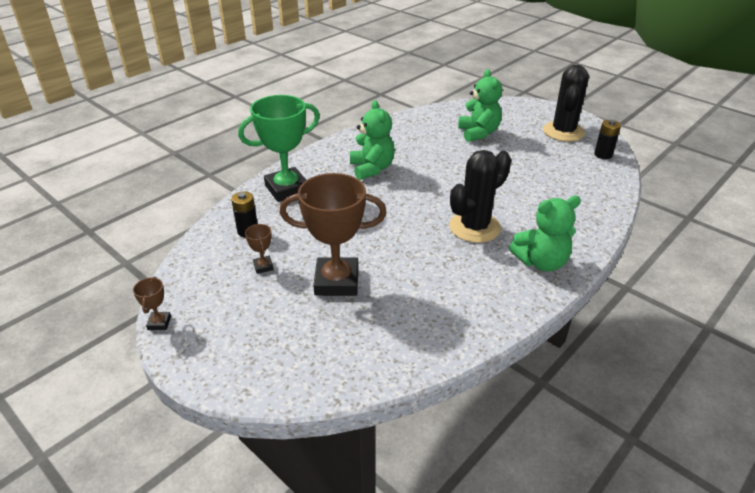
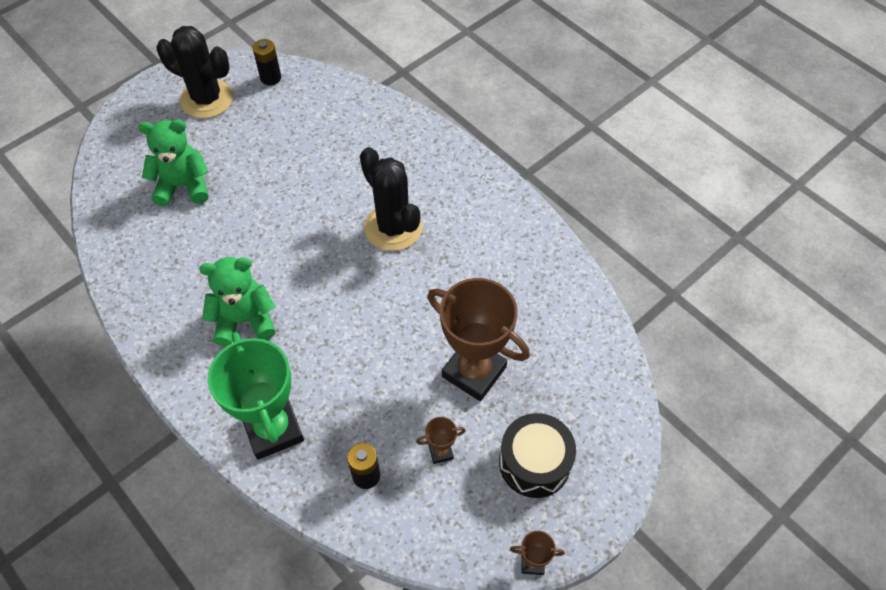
camera: 85 degrees left, 20 degrees up
brown trophy [280,173,387,296] -> brown trophy turned 60 degrees counterclockwise [428,278,530,401]
green teddy bear [509,196,581,272] -> none
none -> black drum [499,413,576,498]

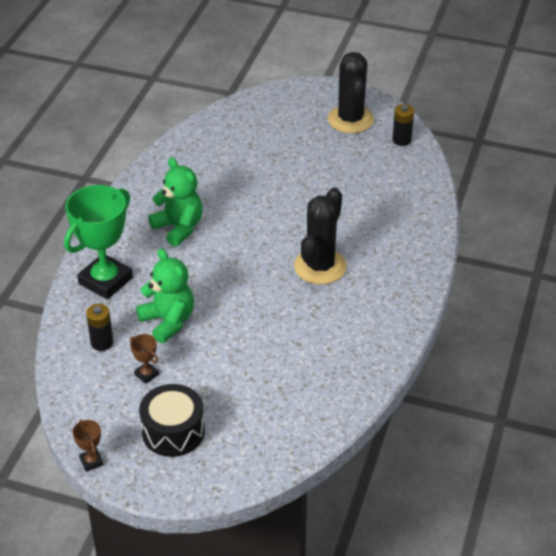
camera: 60 degrees right, 15 degrees down
green teddy bear [138,119,209,207] -> green teddy bear moved to [136,248,194,343]
brown trophy [428,278,530,401] -> none

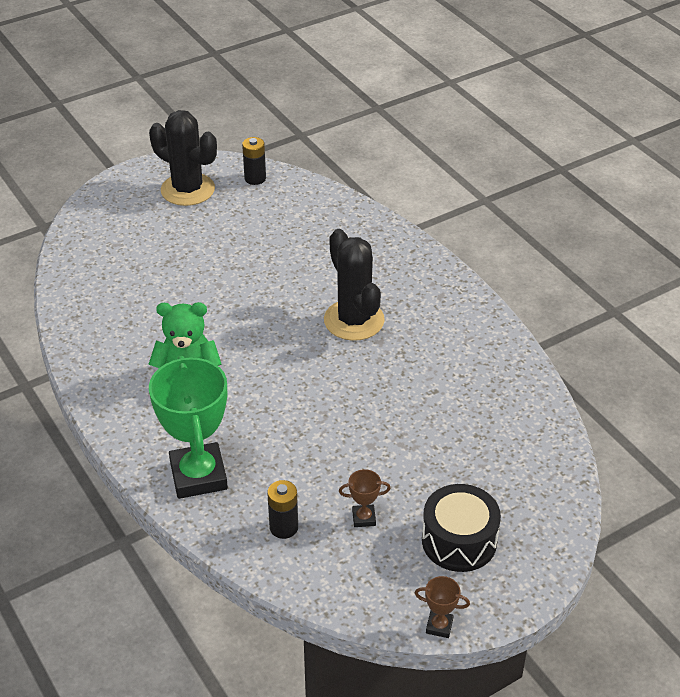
camera: 50 degrees left, 0 degrees up
green teddy bear [136,248,194,343] -> none

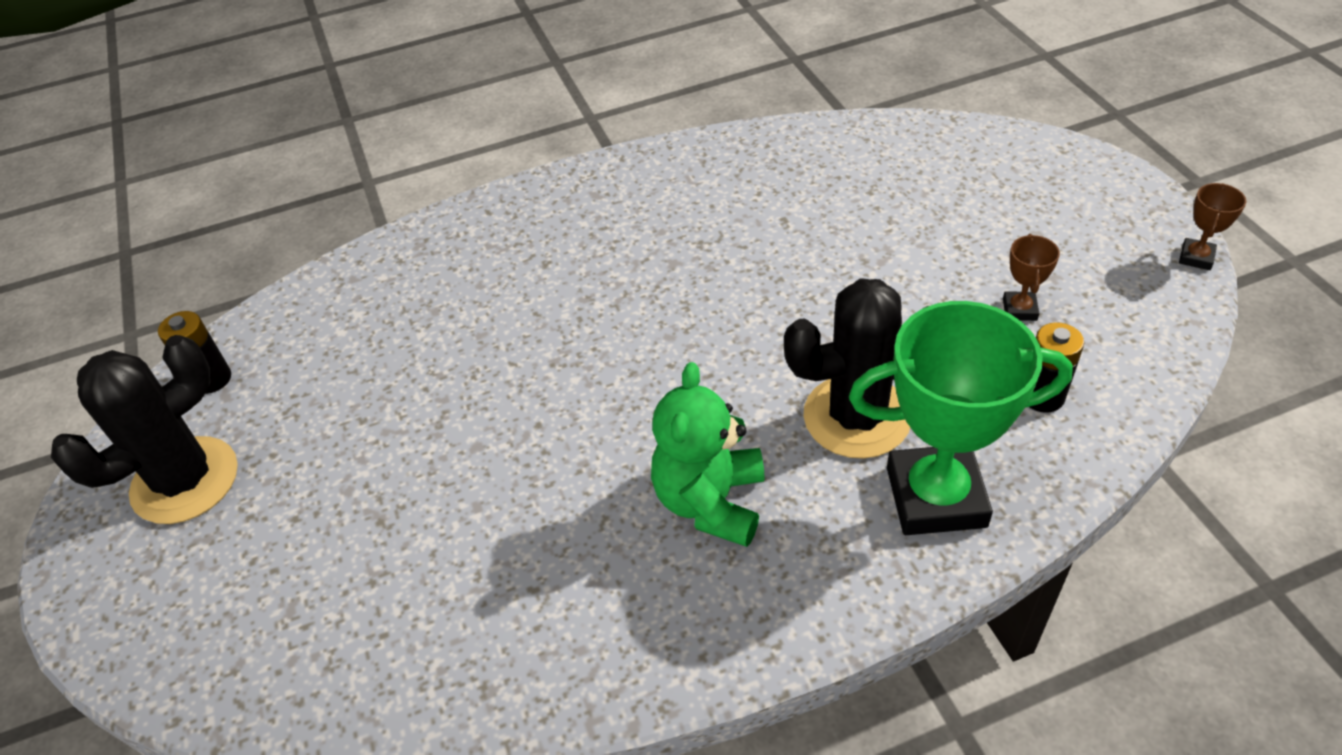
camera: 75 degrees left, 5 degrees up
black cactus [324,229,385,341] -> black cactus moved to [784,279,928,459]
black drum [422,484,501,572] -> none

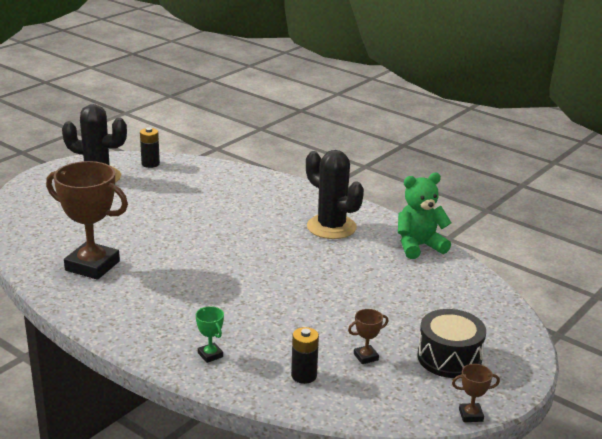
camera: 55 degrees right, 20 degrees down
green teddy bear [651,362,765,547] -> green teddy bear moved to [398,173,452,259]
black cactus [784,279,928,459] -> black cactus moved to [306,150,364,239]
green trophy [849,301,1073,535] -> green trophy [196,306,224,363], size x0.42
none -> brown trophy [46,161,128,280]
none -> black drum [417,309,486,378]

